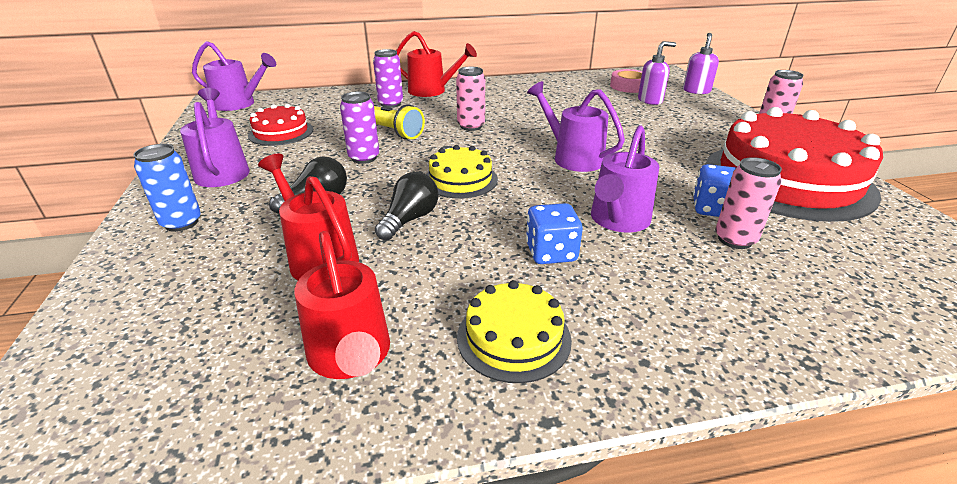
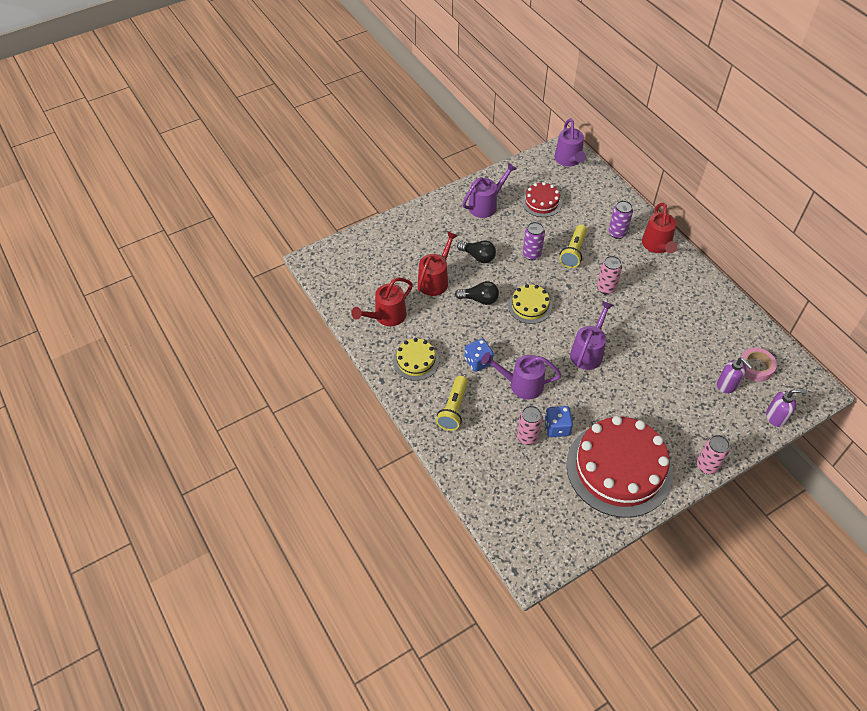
camera: 70 degrees right, 20 degrees up
blue can [133,144,201,232] -> none
none -> yellow flashlight [436,376,468,431]

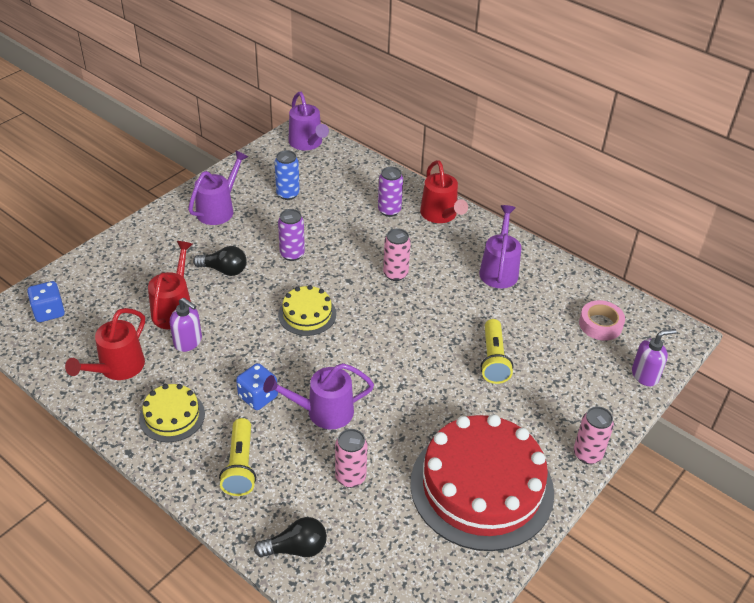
camera: 20 degrees left, 10 degrees down
black light bulb [455,281,499,305] -> black light bulb moved to [254,517,327,557]
red cake [522,182,562,217] -> blue can [275,150,300,200]
blue dice [544,406,573,437] -> blue dice moved to [27,281,65,322]
yellow flashlight [559,224,587,268] -> yellow flashlight moved to [480,319,513,384]
purple watering can [570,301,614,370] -> purple watering can moved to [479,205,521,288]
purple soap dispenser [717,358,753,393] -> purple soap dispenser moved to [170,297,202,352]

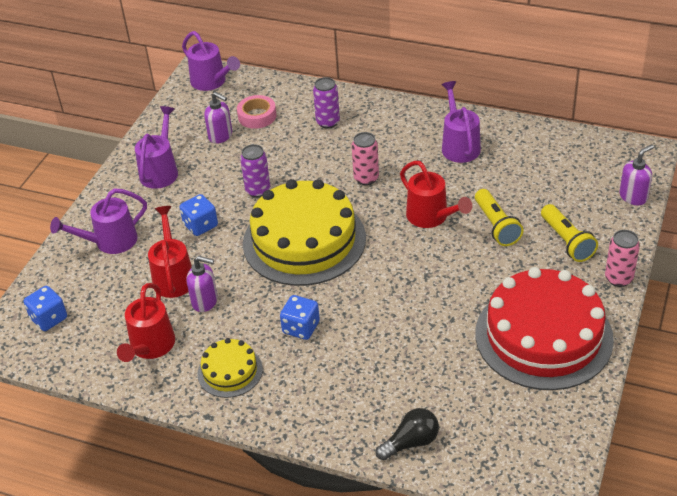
camera: 15 degrees left, 0 degrees up
black light bulb [193,246,247,276] -> blue dice [179,194,218,236]
yellow flashlight [219,418,256,496] -> yellow flashlight moved to [541,204,598,262]
purple watering can [263,363,374,429] -> purple watering can moved to [50,188,147,254]
blue can [275,150,300,200] -> purple soap dispenser [204,92,232,144]
yellow cake [278,285,336,336] -> yellow cake [243,179,366,286], size x2.10
pink can [335,429,368,488] -> none
red watering can [420,160,468,223] -> red watering can moved to [400,161,472,228]
pink tape [579,300,625,341] -> pink tape moved to [237,95,276,129]

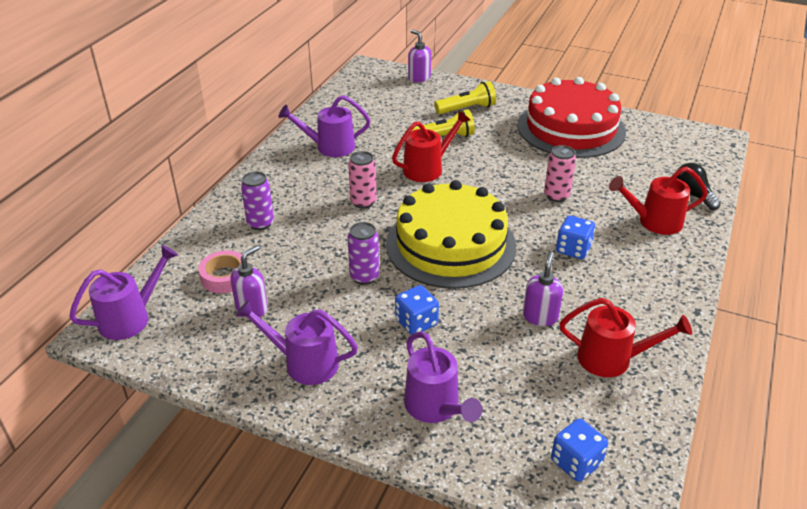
camera: 90 degrees left, 5 degrees down
red watering can [148,206,192,298] -> red watering can moved to [609,167,708,235]
yellow cake [197,338,263,398] -> none
pink can [605,230,640,287] -> pink can moved to [544,145,576,202]

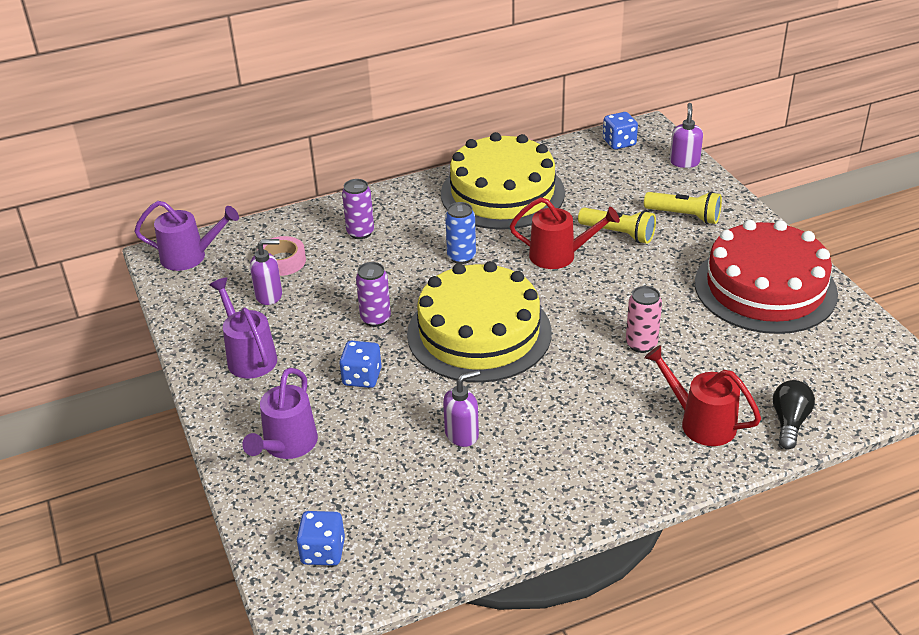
camera: 45 degrees right, 0 degrees up
purple watering can [279,95,371,157] -> yellow cake [441,132,565,230]
pink can [348,151,377,209] -> blue can [445,202,476,264]
blue dice [556,215,595,259] -> blue dice moved to [603,112,638,150]
red watering can [560,298,692,377] -> none

